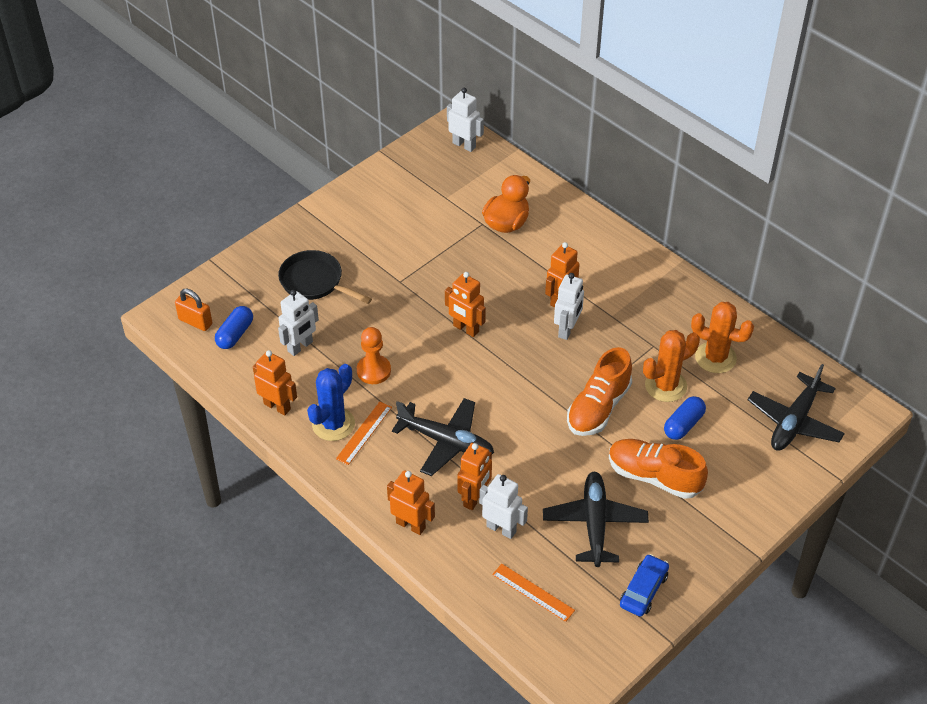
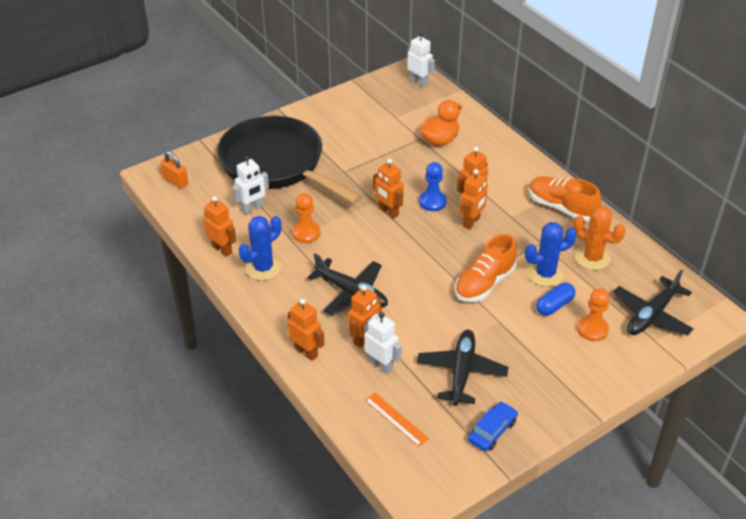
camera: 10 degrees right, 5 degrees down
blue capsule [215,306,253,349] -> none
black pan [278,250,372,304] -> black pan [217,116,362,204], size x2.05
orange ruler [336,402,392,465] -> none
white robot [554,273,584,340] -> orange robot [460,169,487,230]
orange shoe [609,439,708,499] -> orange shoe moved to [529,176,601,221]
orange cactus [643,330,700,402] -> blue cactus [525,222,577,287]
none -> blue pawn [419,162,447,211]
none -> orange pawn [577,288,609,341]

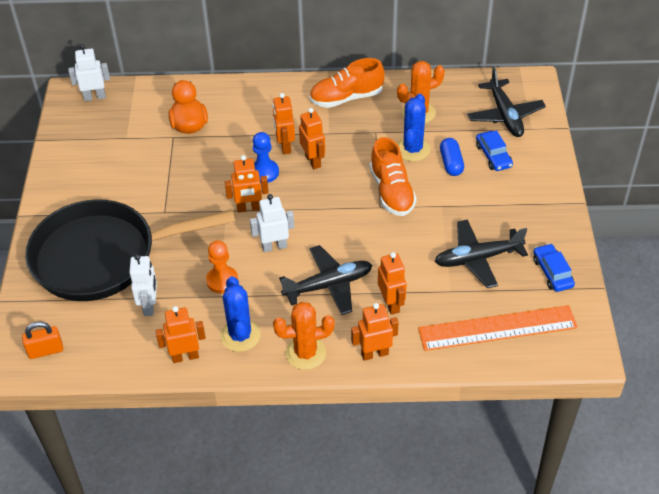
camera: 55 degrees left, 5 degrees up
white robot [364,312,402,374] -> white robot moved to [250,194,294,252]
orange ruler [365,393,429,447] -> orange ruler [418,305,578,351], size x2.02
black plane [417,330,509,406] -> black plane turned 60 degrees counterclockwise [435,219,528,288]
orange pawn [577,288,609,341] -> blue car [476,131,513,171]
none -> orange cactus [273,302,335,370]

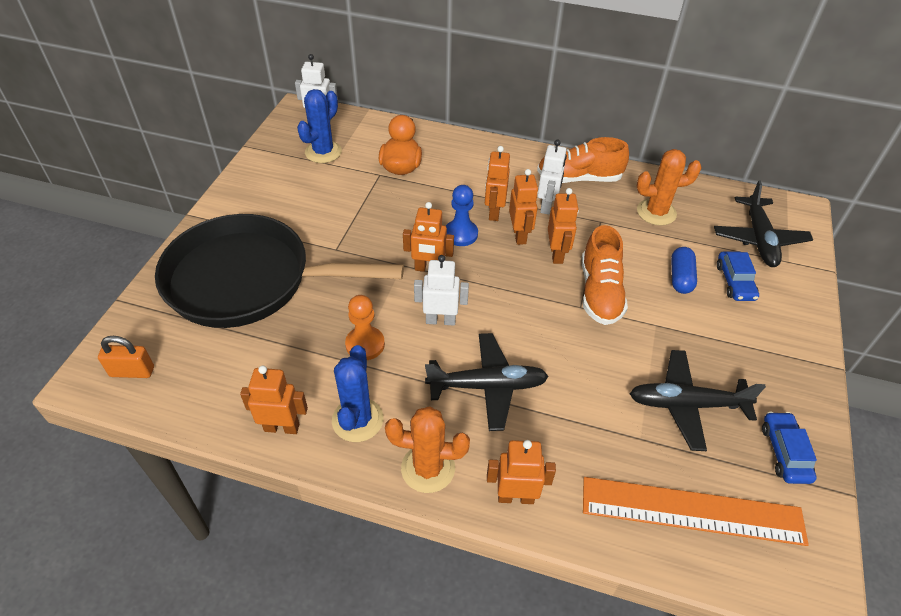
camera: 15 degrees right, 0 degrees up
white robot [129,254,157,316] -> white robot moved to [537,140,567,215]
orange robot [378,252,407,315] -> orange robot moved to [548,188,579,264]
blue cactus [397,94,431,162] -> blue cactus moved to [297,89,342,163]

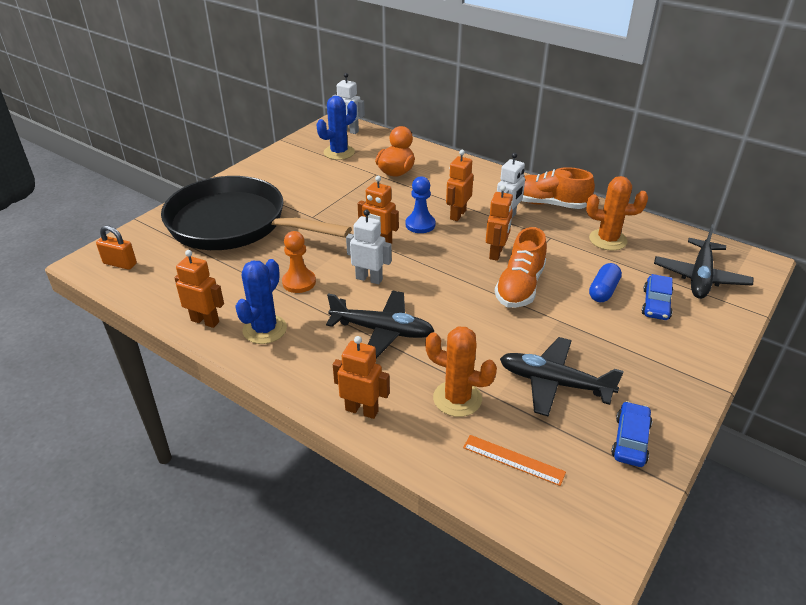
camera: 20 degrees right, 10 degrees down
orange cactus [385,406,470,493] -> orange cactus moved to [425,327,497,417]
orange robot [509,169,538,245] -> none
orange ruler [583,477,809,546] -> orange ruler [463,435,566,486], size x0.49

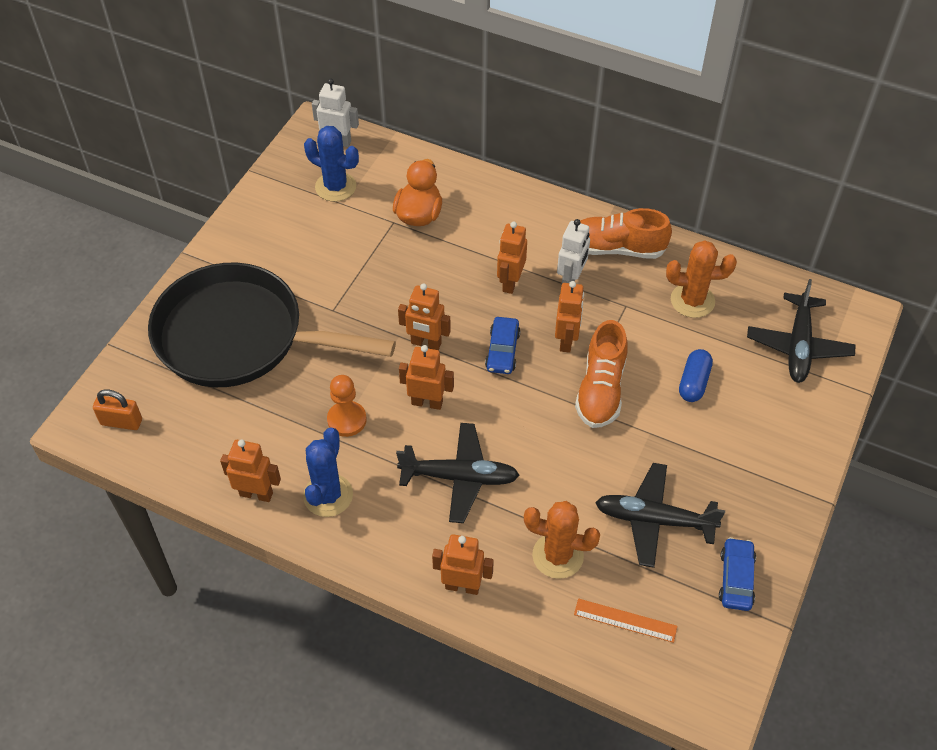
camera: 10 degrees left, 15 degrees up
blue cactus [317,96,357,160] -> blue cactus turned 75 degrees clockwise [304,126,359,202]
white robot [346,210,392,285] -> orange robot [399,345,454,410]
blue pawn [406,176,435,233] -> none
blue car [642,274,673,320] -> blue car moved to [485,317,521,374]

